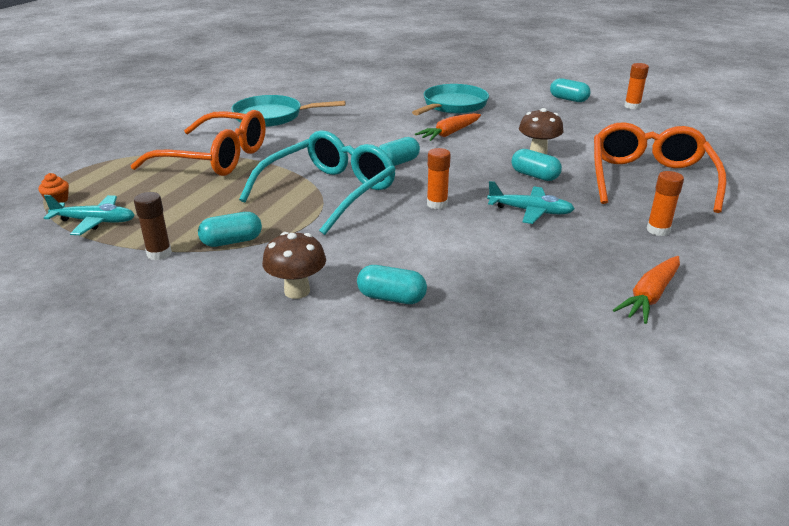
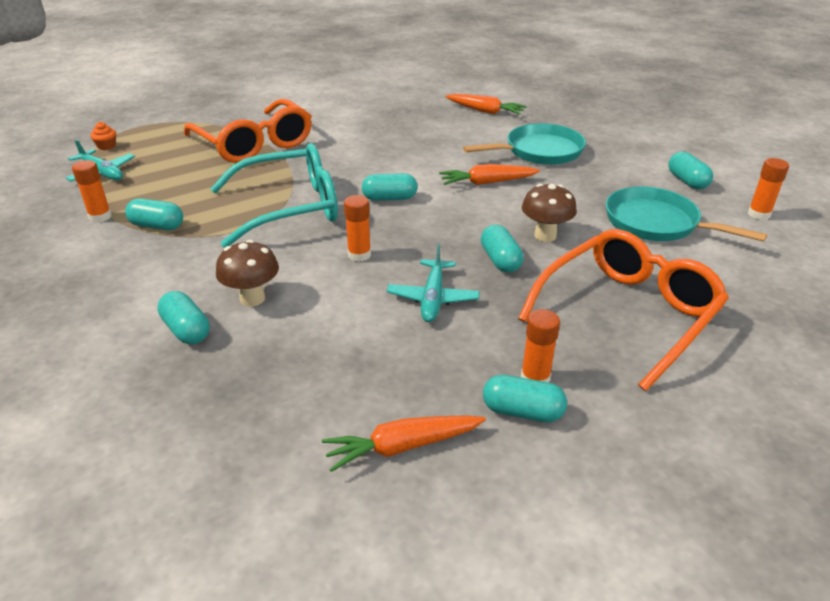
camera: 35 degrees right, 5 degrees up
brown glue stick [134,192,172,260] -> orange glue stick [72,160,112,222]
turquoise pan [231,95,345,127] -> turquoise pan moved to [606,187,767,242]
brown mushroom [262,232,326,299] -> brown mushroom moved to [216,240,279,307]
turquoise plane [487,181,575,224] -> turquoise plane turned 45 degrees clockwise [387,244,480,322]
none -> orange carrot [445,94,527,115]
none -> turquoise capsule [483,375,567,422]

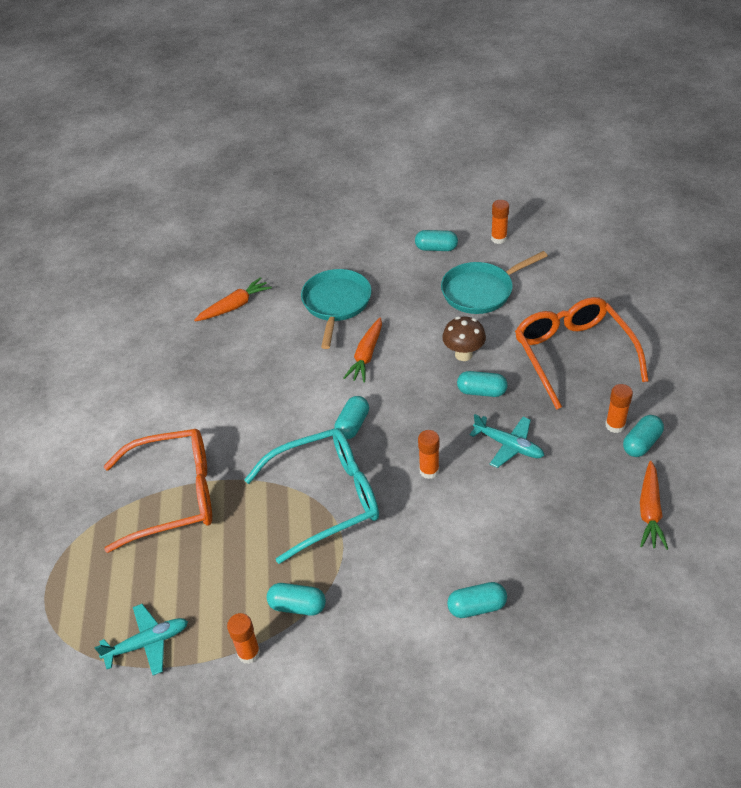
camera: 60 degrees left, 10 degrees up
orange cupcake [90,122,116,150] -> none
turquoise capsule [125,198,183,230] -> turquoise capsule turned 60 degrees clockwise [267,583,326,616]
turquoise glasses [210,143,338,248] -> turquoise glasses turned 60 degrees clockwise [244,428,379,564]
brown mushroom [216,240,279,307] -> none

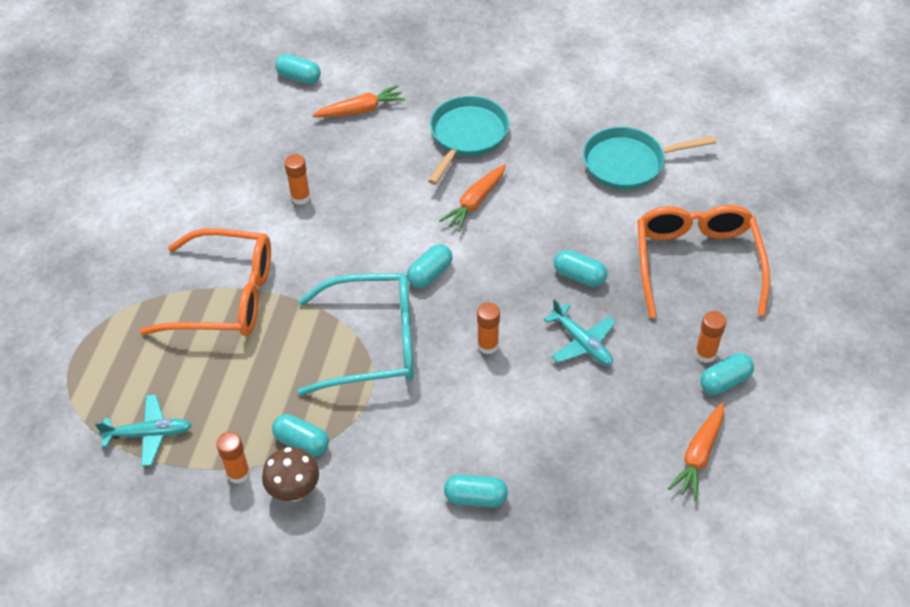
camera: 15 degrees right, 5 degrees up
turquoise capsule [415,230,458,251] -> turquoise capsule moved to [275,54,321,84]
brown mushroom [442,317,486,361] -> brown mushroom moved to [262,447,319,502]
orange glue stick [491,200,509,244] -> orange glue stick moved to [284,154,311,205]

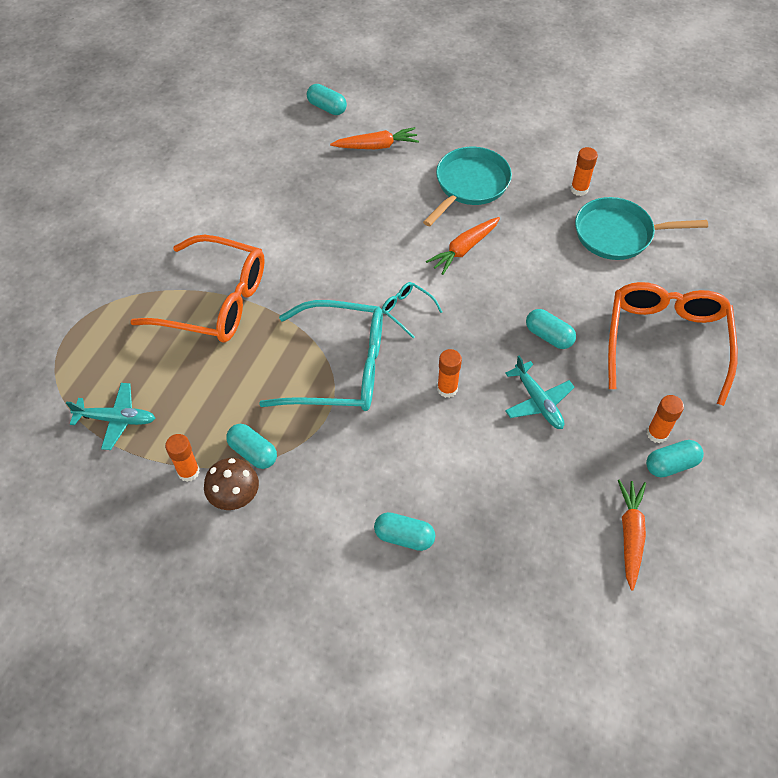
camera: 10 degrees right, 5 degrees up
orange glue stick [284,154,311,205] -> orange glue stick moved to [570,147,598,196]
turquoise capsule [407,244,453,288] -> turquoise glasses [382,282,442,338]
orange carrot [668,403,724,501] -> orange carrot turned 150 degrees clockwise [618,479,646,590]

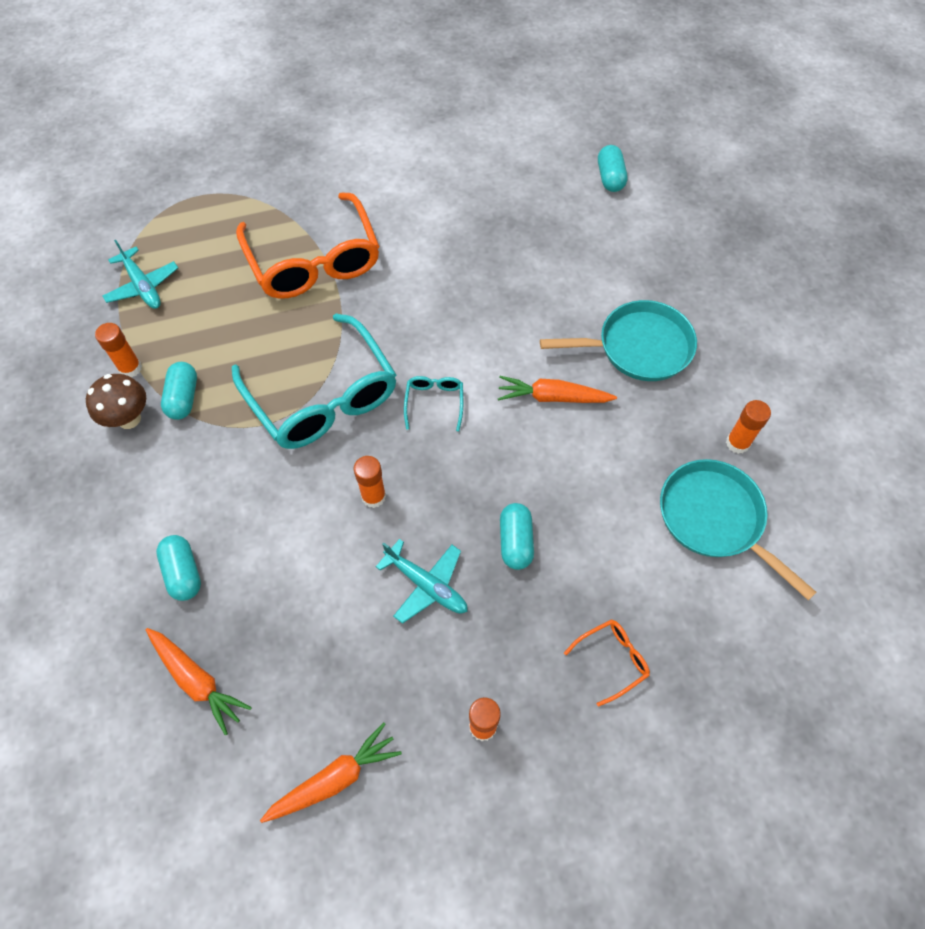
camera: 50 degrees right, 5 degrees up
orange carrot [330,127,419,149] -> orange carrot moved to [146,628,252,735]
turquoise plane [505,356,575,429] -> turquoise plane turned 75 degrees counterclockwise [376,539,467,624]
orange glasses [608,282,738,406] -> orange glasses [564,619,650,707], size x0.42
turquoise capsule [646,440,704,477] -> none

